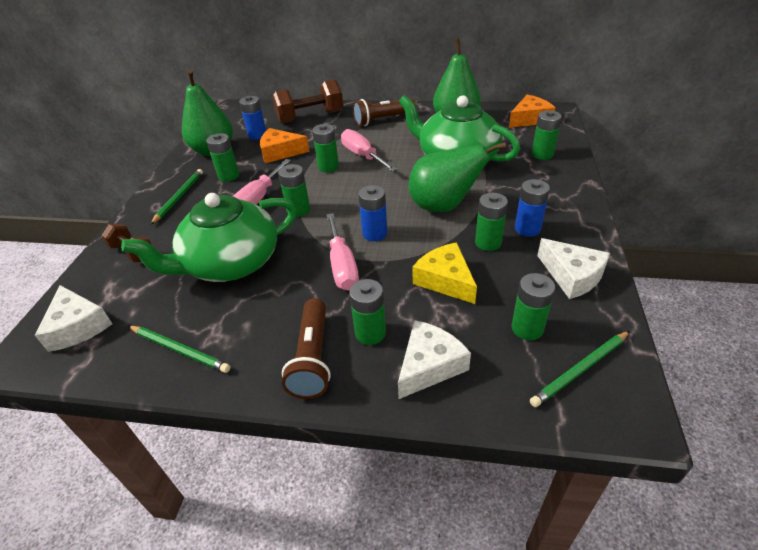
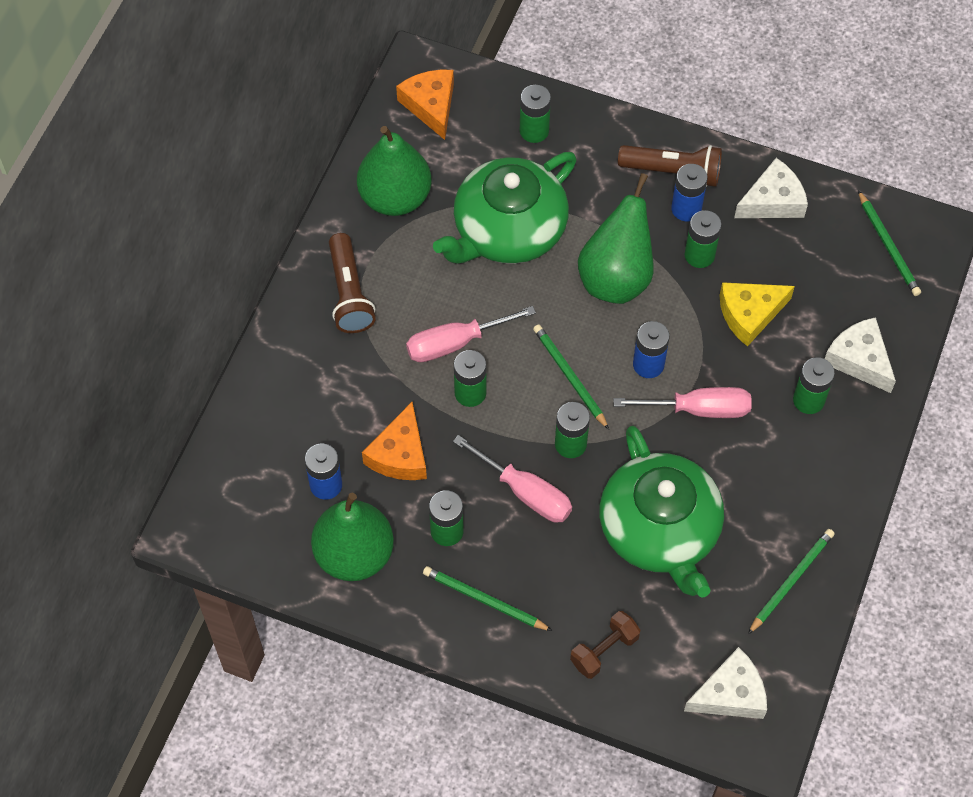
camera: 80 degrees left, 20 degrees up
brown dumbbell [272,79,343,124] -> none
brown flashlight [282,298,331,399] -> brown flashlight moved to [618,145,722,187]
green battery [512,273,555,340] -> none
none -> green pencil [533,325,609,430]

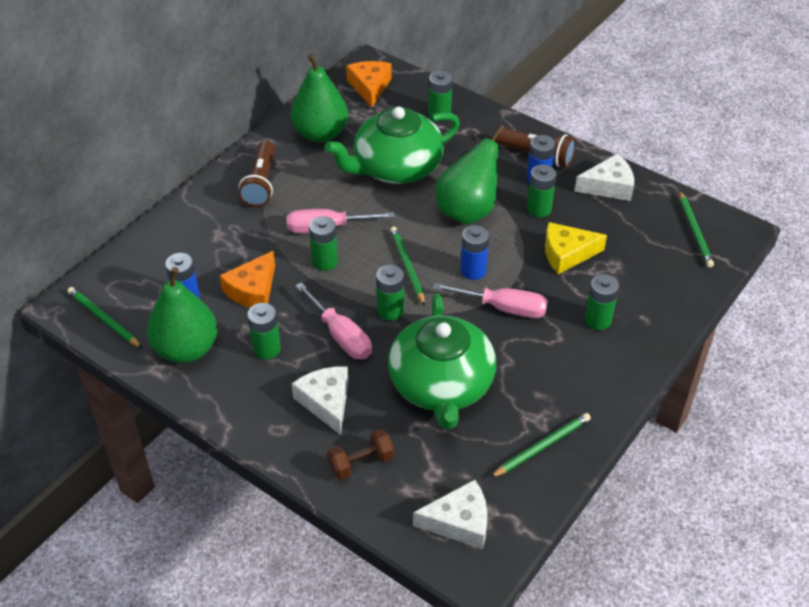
camera: 15 degrees right, 15 degrees down
green pencil [423,566,552,631] -> green pencil moved to [67,287,142,348]
white cheese [825,317,896,393] -> white cheese moved to [292,366,349,435]

